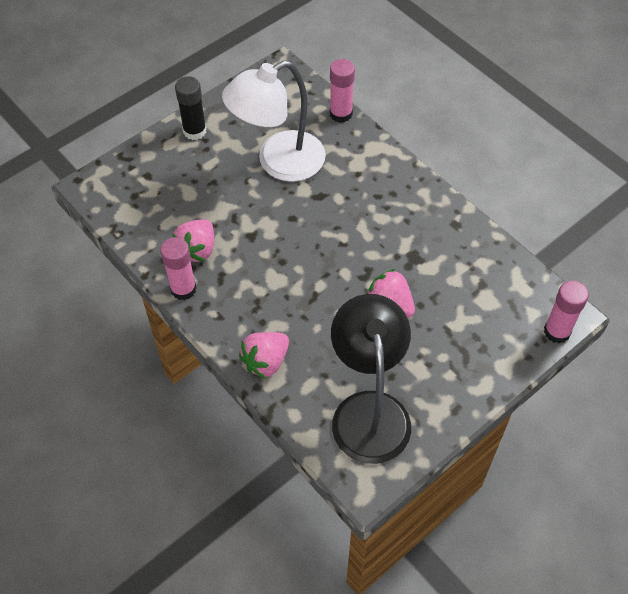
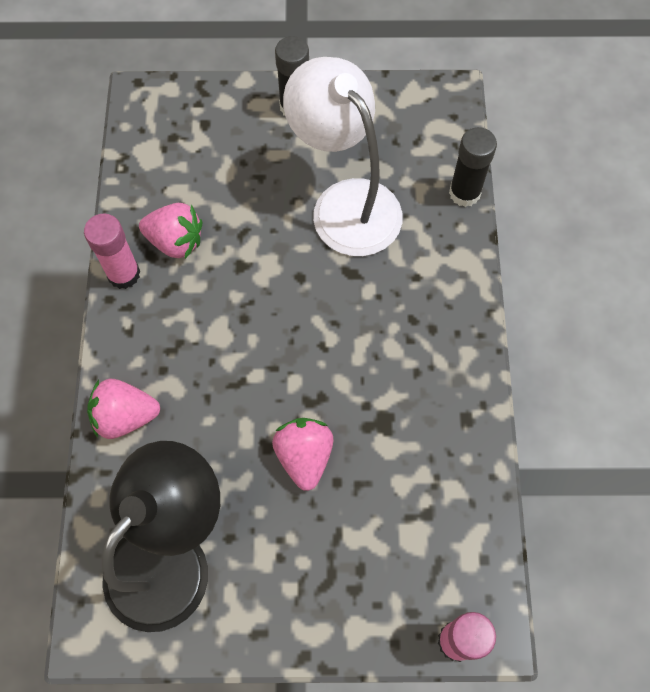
camera: 40 degrees right, 10 degrees up
pink strawberry [172,219,214,262] -> pink strawberry turned 135 degrees counterclockwise [139,203,202,259]
white lamp [222,61,326,182] -> white lamp turned 45 degrees clockwise [283,57,402,256]
pink glue stick [330,59,355,123] -> black glue stick [449,127,497,207]

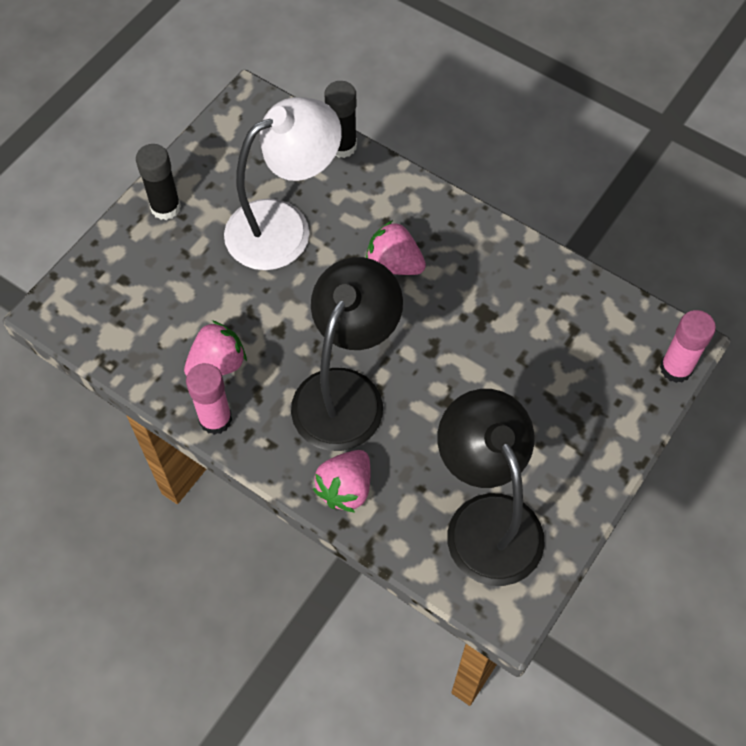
camera: 55 degrees left, 5 degrees down
pink strawberry [272,418,334,491] -> pink strawberry moved to [366,220,426,275]
white lamp [283,57,402,256] -> white lamp turned 150 degrees clockwise [224,97,342,270]
none -> black lamp [291,257,403,451]

